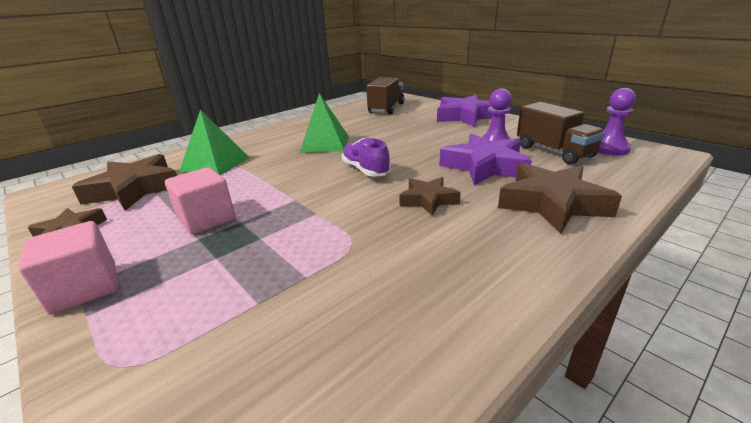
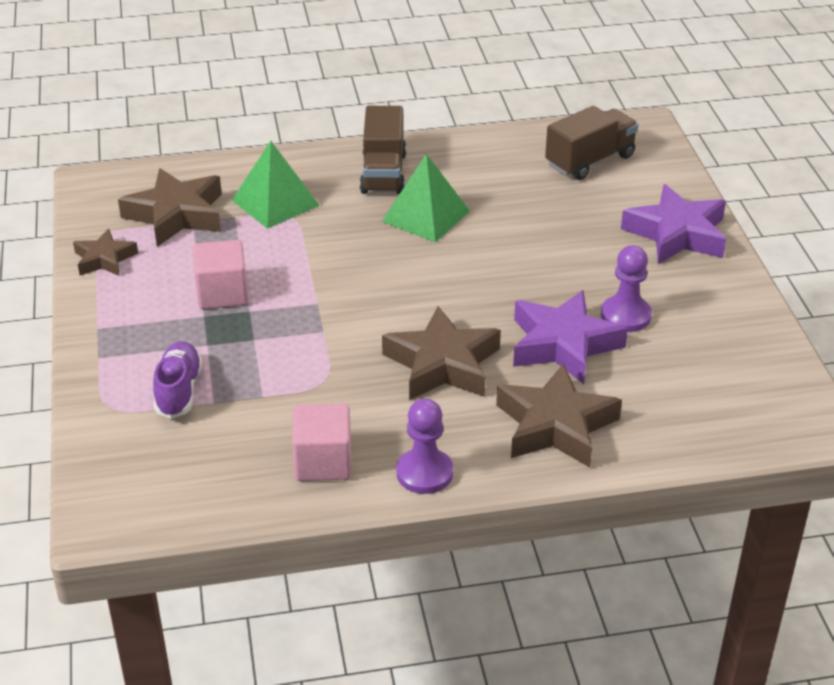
camera: 30 degrees right, 10 degrees up
pink cube [18,221,118,315] -> pink cube moved to [292,404,351,481]
purple shoe [342,138,391,177] -> purple shoe moved to [153,341,203,419]
brown star [399,177,461,216] -> brown star [382,306,501,400], size x1.71
brown truck [517,102,605,164] -> brown truck moved to [360,106,406,194]
purple pawn [597,88,636,156] -> purple pawn moved to [397,399,453,494]

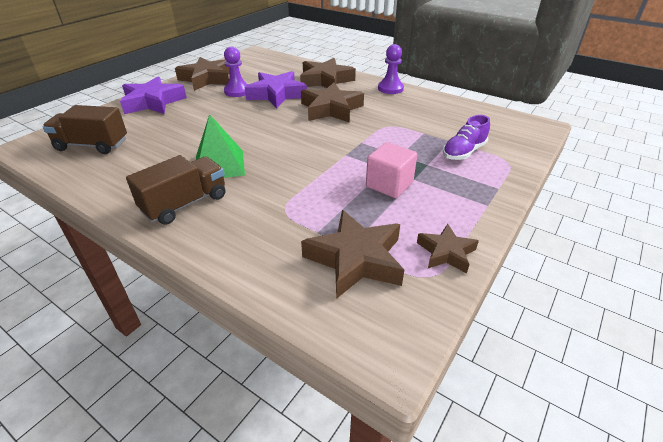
camera: 135 degrees left, 0 degrees up
green pyramid [232,141,320,229] -> none
pink cube [292,404,351,481] -> none
none -> brown star [175,57,230,91]

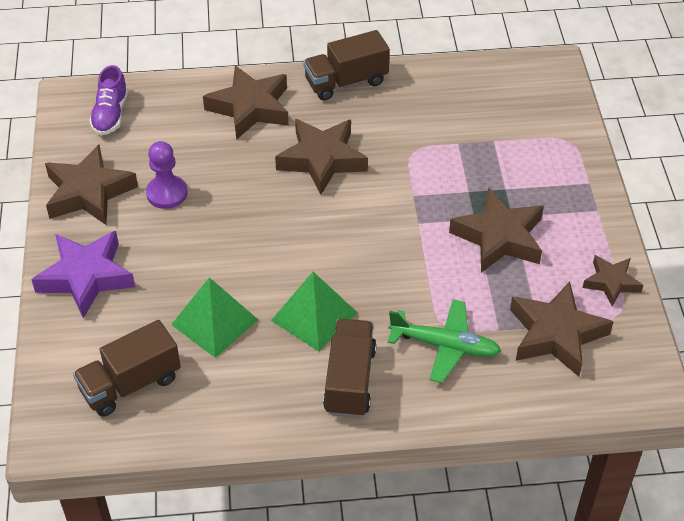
camera: 40 degrees left, 10 degrees up
purple star [244,71,307,108] -> none
pink cube [366,142,417,198] -> brown star [449,187,544,273]
purple pawn [378,44,404,94] -> brown truck [303,30,390,100]
purple shoe [443,115,490,160] -> purple shoe moved to [89,65,128,135]
none -> green pyramid [171,277,258,358]
none -> green plane [388,299,501,383]

